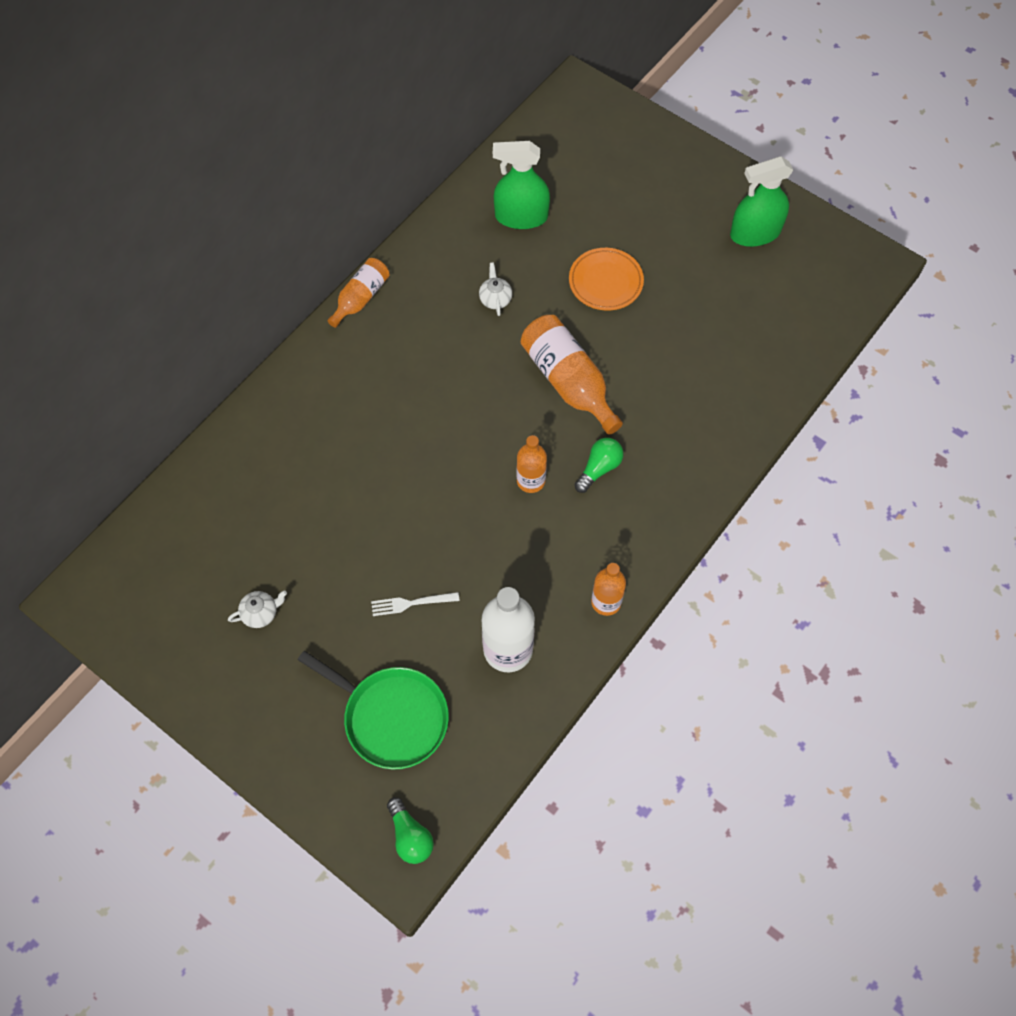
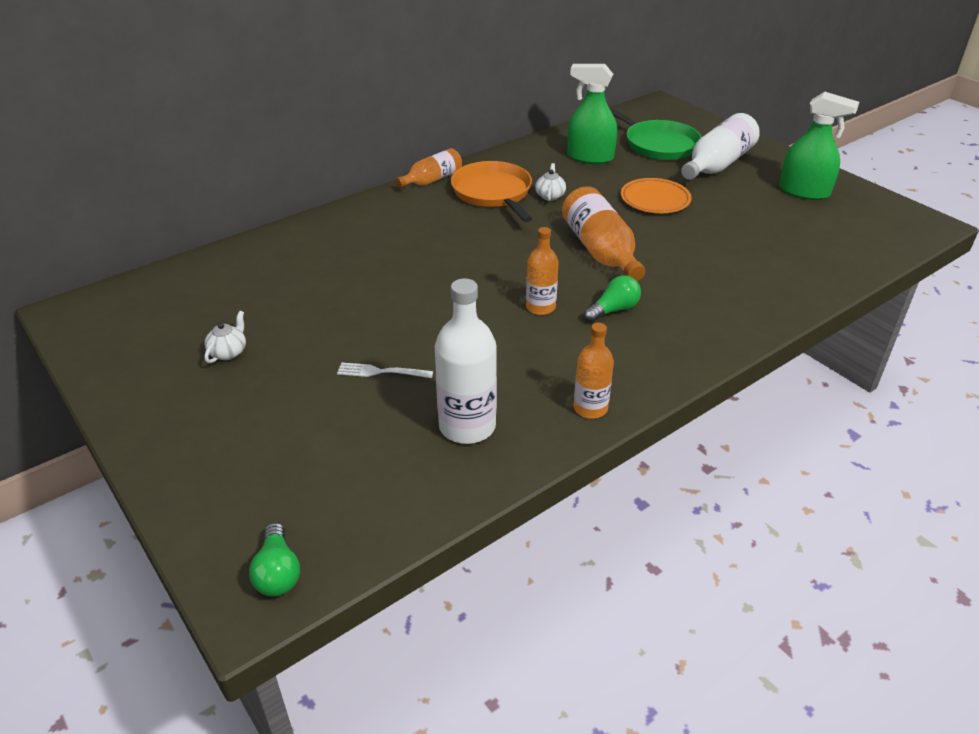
camera: 15 degrees right, 25 degrees down
white teapot [228,590,287,628] -> white teapot turned 60 degrees counterclockwise [204,311,246,363]
green pan [298,651,449,770] -> green pan moved to [609,107,702,160]
green spray bottle [730,156,793,247] -> green spray bottle turned 150 degrees counterclockwise [779,92,859,200]
none -> orange pan [451,161,532,222]
none -> white bottle [681,113,760,180]

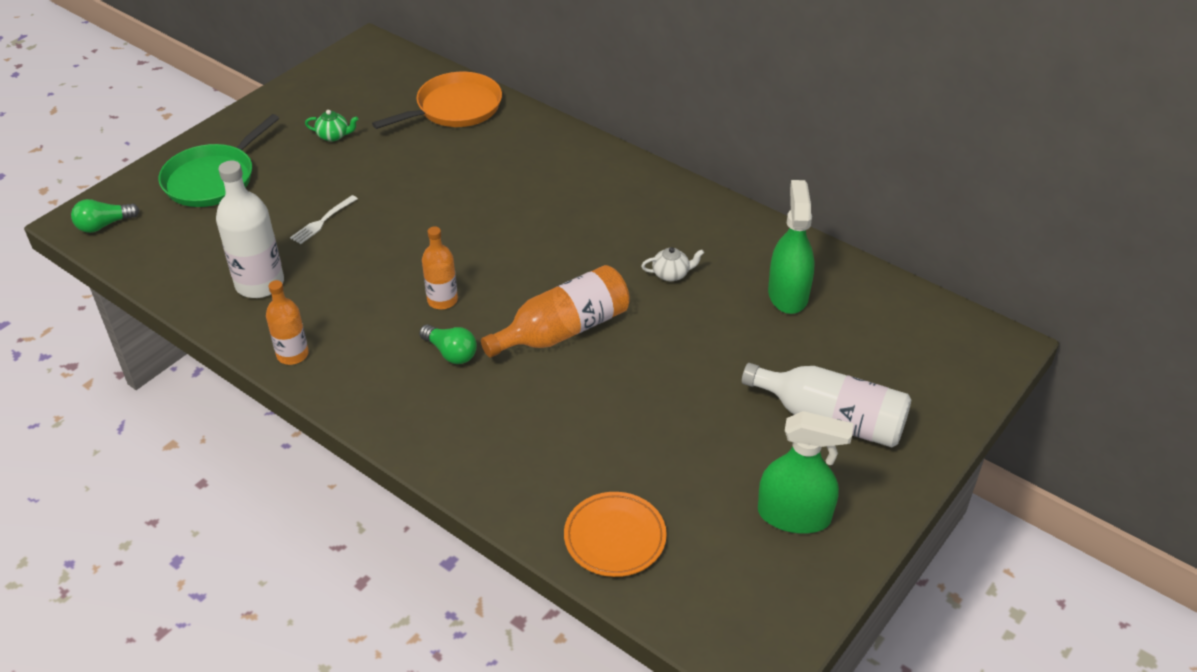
camera: 75 degrees right, 5 degrees up
white teapot [204,311,246,363] -> green teapot [305,110,358,142]
white fork [337,362,433,378] -> white fork turned 135 degrees counterclockwise [290,195,358,244]
orange bottle [396,148,462,188] -> none
orange pan [451,161,532,222] -> orange pan moved to [372,72,502,129]
green pan [609,107,702,160] -> green pan moved to [158,114,279,207]
orange plate [621,178,692,213] -> orange plate moved to [564,492,667,577]
green spray bottle [779,92,859,200] -> green spray bottle turned 90 degrees counterclockwise [758,411,853,534]

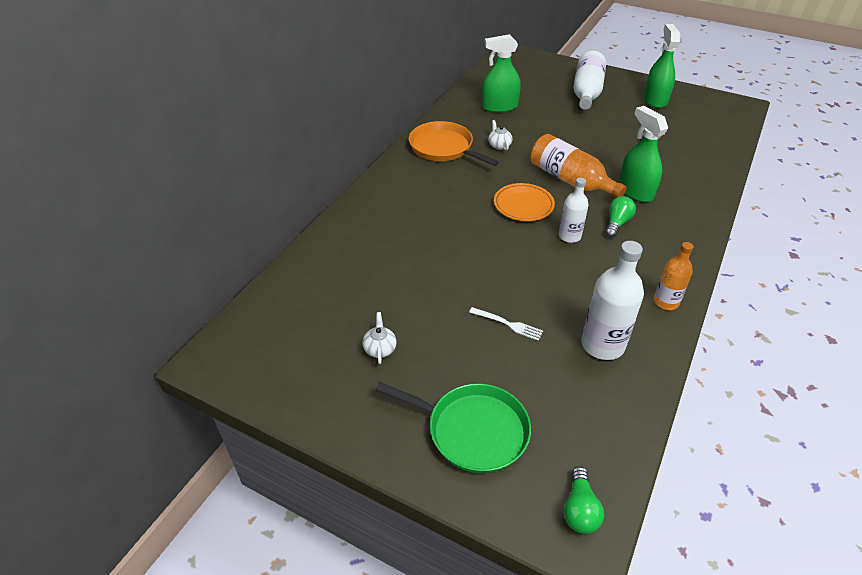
camera: 100 degrees left, 0 degrees up
green light bulb [71,199,139,233] -> green light bulb turned 45 degrees clockwise [564,467,604,534]
green teapot [305,110,358,142] -> white teapot [363,312,397,364]
orange pan [372,72,502,129] -> orange pan moved to [409,121,499,166]
orange bottle [422,226,458,309] -> white bottle [559,178,589,243]
orange plate [564,492,667,577] -> orange plate moved to [494,183,555,221]
none -> green spray bottle [619,106,668,202]

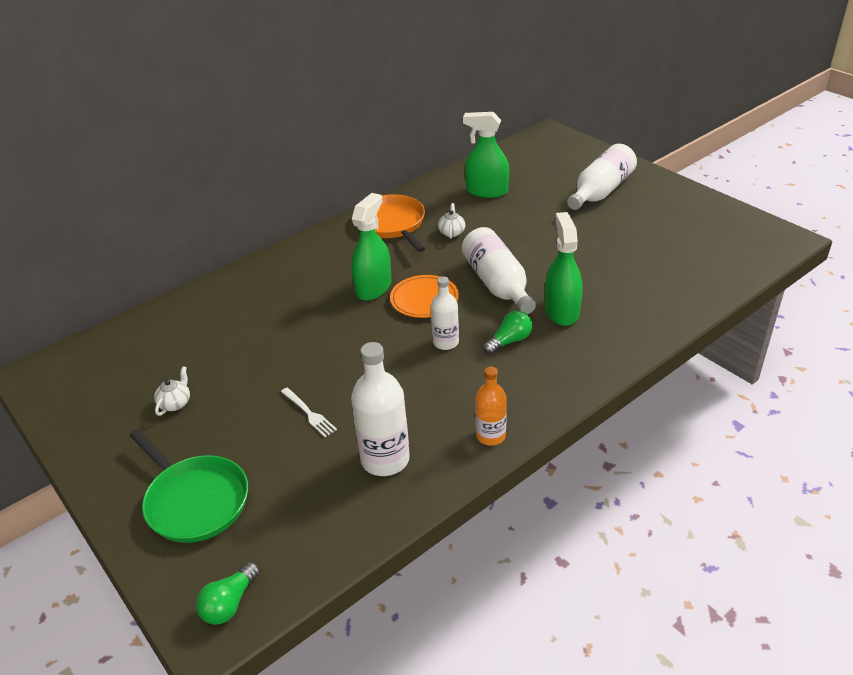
camera: 25 degrees right, 5 degrees down
orange bottle [531,134,627,198] -> white bottle [462,227,536,314]
green spray bottle [644,24,680,108] -> green spray bottle moved to [351,193,392,301]

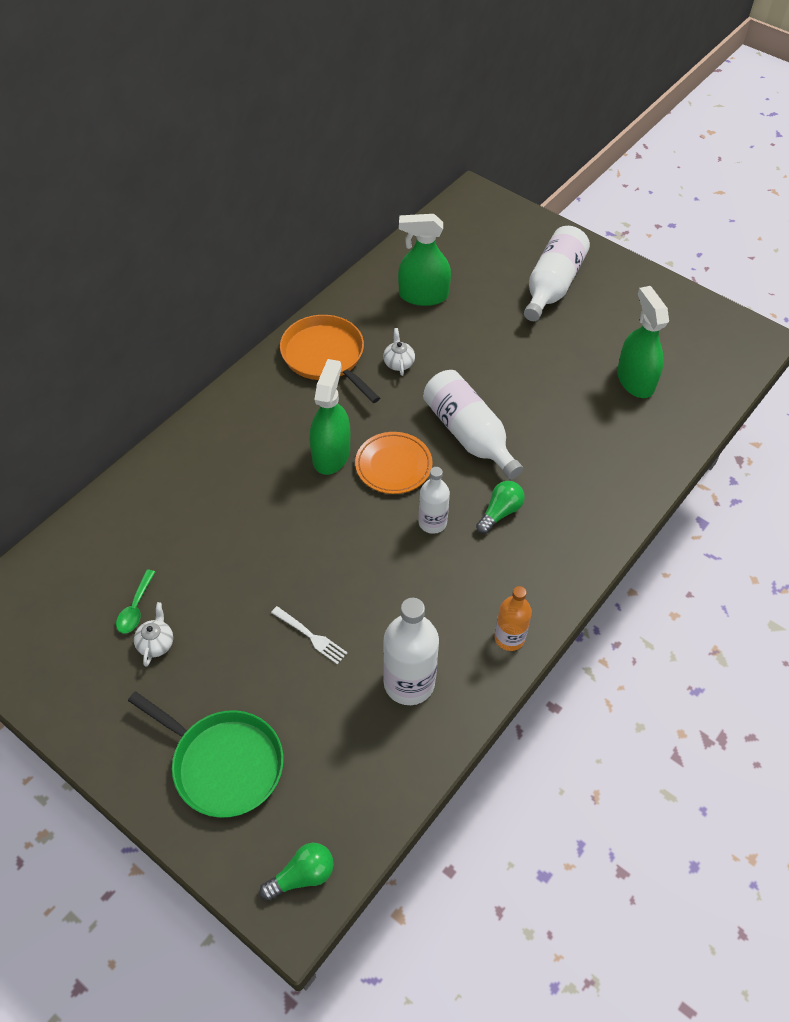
camera: 15 degrees left, 15 degrees up
green light bulb [196,562,260,625] -> green light bulb turned 135 degrees counterclockwise [260,843,334,901]
green spray bottle [545,212,582,326] -> green spray bottle moved to [617,286,669,398]
none -> green spoon [116,570,155,634]

